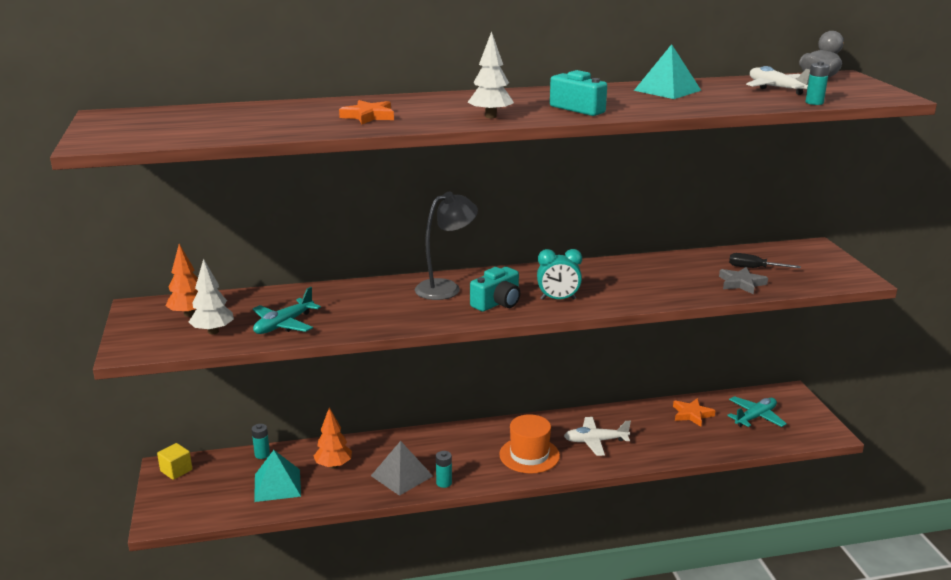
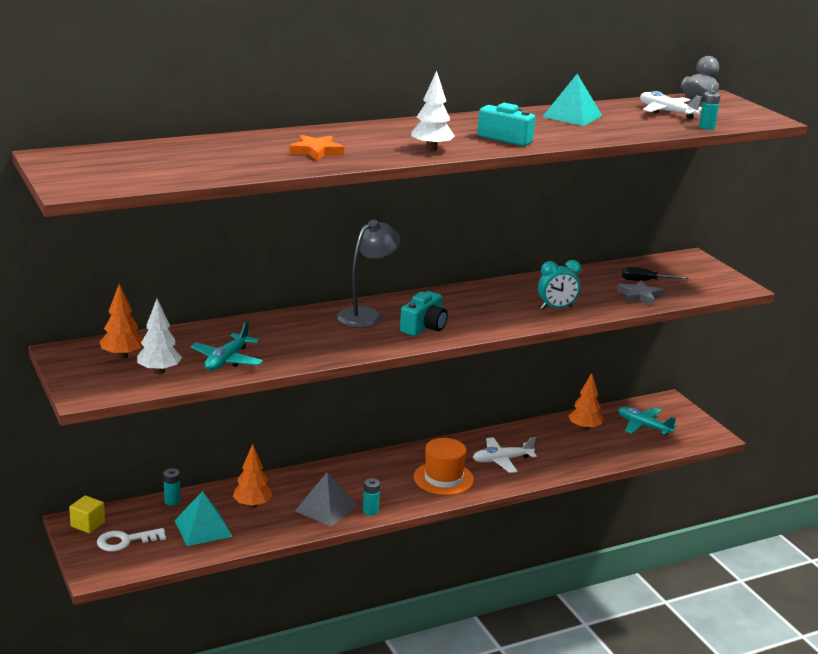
camera: 15 degrees left, 0 degrees up
turquoise clock [537,249,582,300] -> turquoise clock moved to [538,260,581,309]
orange star [673,398,716,427] -> orange tree [569,373,603,431]
turquoise plane [727,396,787,427] -> turquoise plane turned 90 degrees counterclockwise [618,407,677,436]
none -> white key [97,528,166,551]

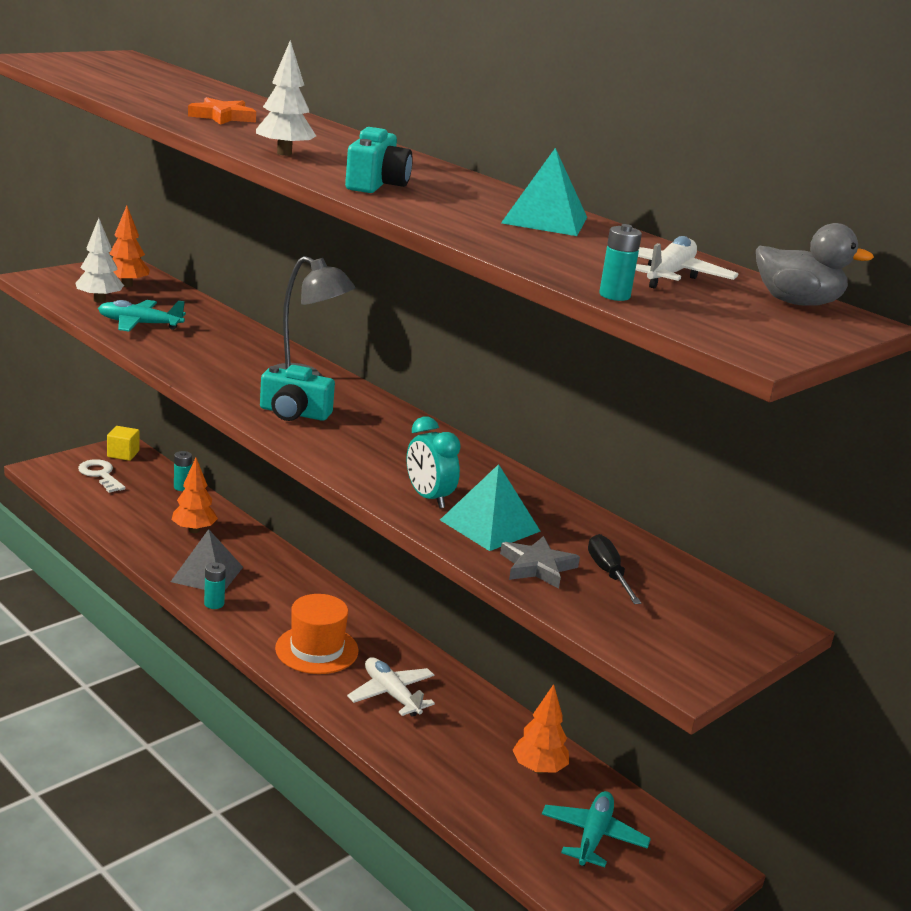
camera: 70 degrees right, 0 degrees up
turquoise pyramid [174,491,233,546] -> turquoise pyramid moved to [440,464,541,551]

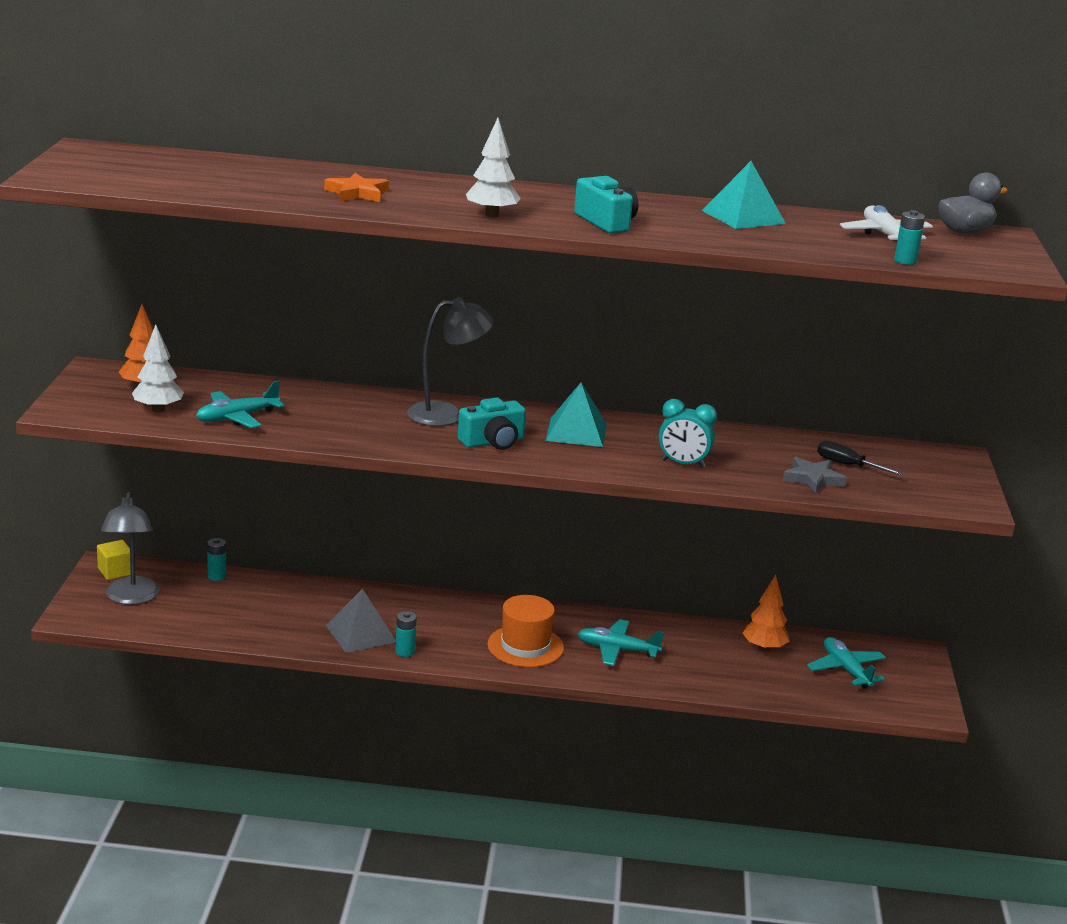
camera: 40 degrees left, 0 degrees up
white key [78,459,126,493] -> grey lamp [101,491,160,605]
orange tree [172,458,218,533] -> none
white plane [347,657,435,717] -> turquoise plane [578,619,664,666]
turquoise pyramid [440,464,541,551] -> turquoise pyramid moved to [546,383,607,447]

